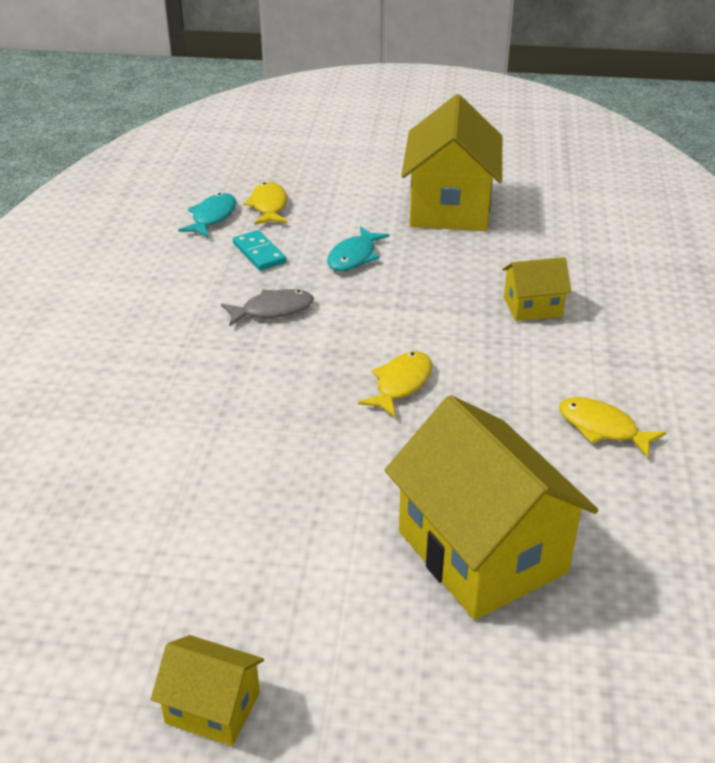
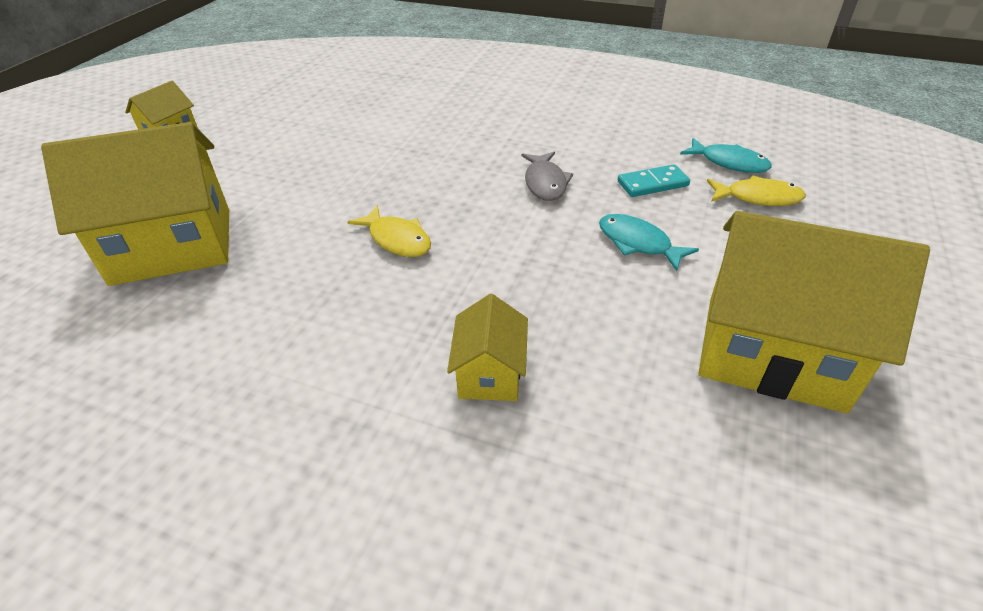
camera: 105 degrees right, 5 degrees up
yellow fish [559,397,666,458] -> none

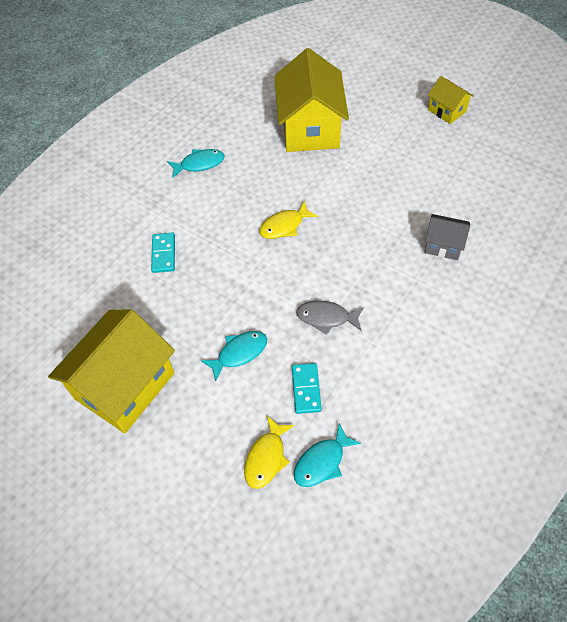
camera: 105 degrees right, 15 degrees up
yellow house [447,294,528,401] -> turquoise domino [151,233,175,273]
none -> turquoise fish [167,149,225,178]
none -> grey house [424,214,470,260]

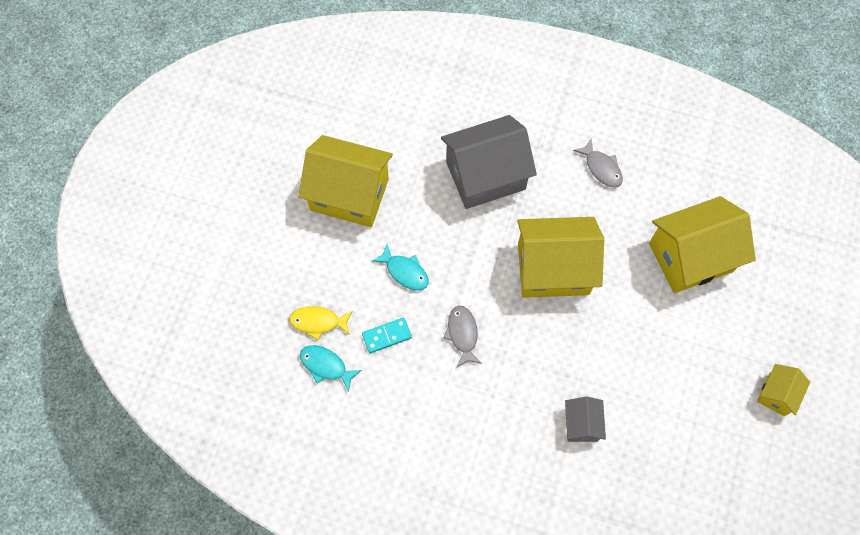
camera: 70 degrees right, 10 degrees up
turquoise domino [151,233,175,273] -> grey house [441,115,537,209]
turquoise fish [167,149,225,178] -> grey fish [573,138,623,188]
yellow fish [259,201,318,239] -> yellow house [517,217,604,298]

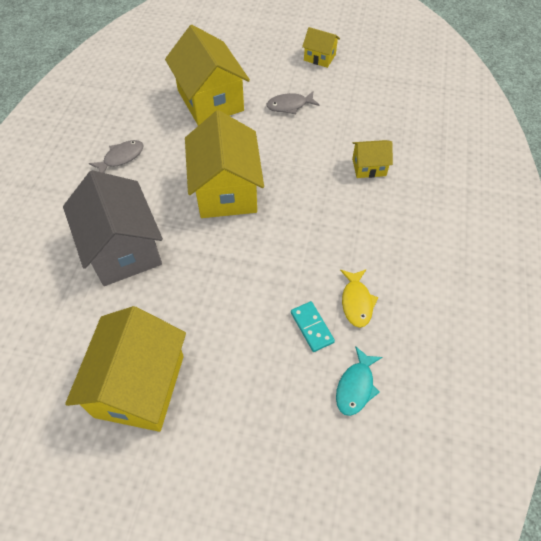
camera: 95 degrees left, 10 degrees down
yellow fish [289,306,352,340] -> yellow fish moved to [340,269,379,328]
turquoise fish [371,244,429,291] -> none
grey fish [443,306,482,368] -> grey fish moved to [266,91,319,114]
grey house [565,396,606,442] -> yellow house [352,140,393,178]

